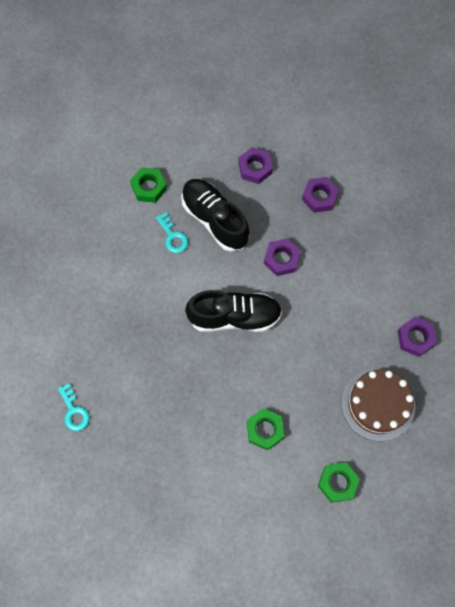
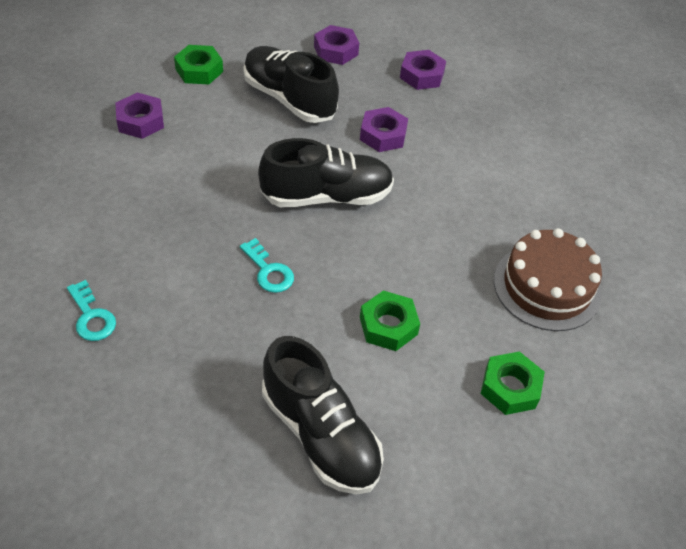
camera: 10 degrees left, 20 degrees down
turquoise key [156,212,188,253] -> turquoise key moved to [240,238,294,293]
purple nut [398,317,437,357] -> purple nut moved to [115,92,164,139]
none -> black shoe [262,336,384,495]

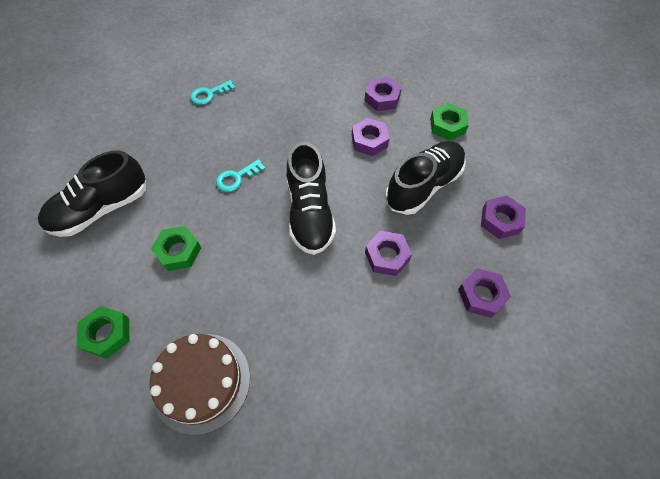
camera: 95 degrees right, 10 degrees up
none -> purple nut [352,118,389,156]

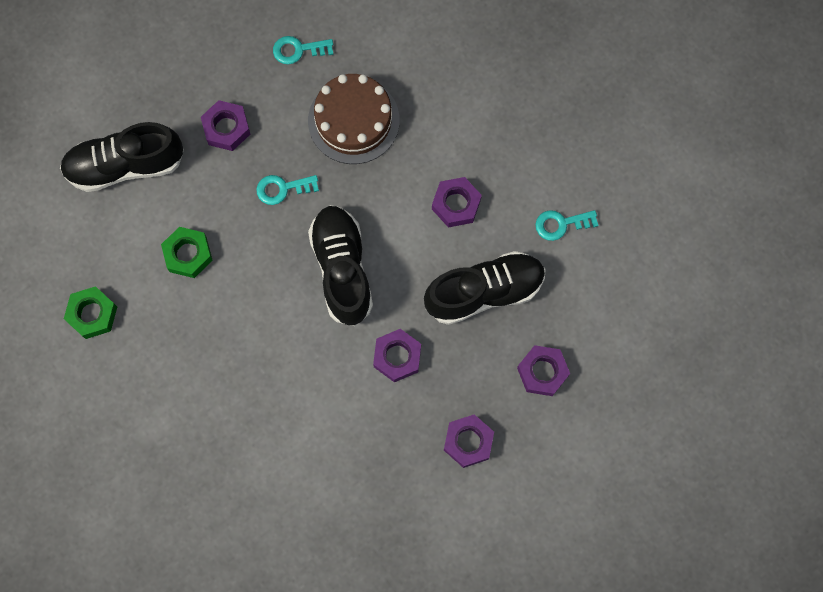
camera: 25 degrees right, 15 degrees up
brown cake [150,334,250,435] -> brown cake moved to [308,74,400,164]
black shoe [287,142,336,255] -> black shoe turned 150 degrees clockwise [308,205,373,326]
purple nut [365,77,402,111] -> purple nut moved to [201,100,250,151]
green nut [430,103,469,141] -> turquoise key [535,210,599,241]

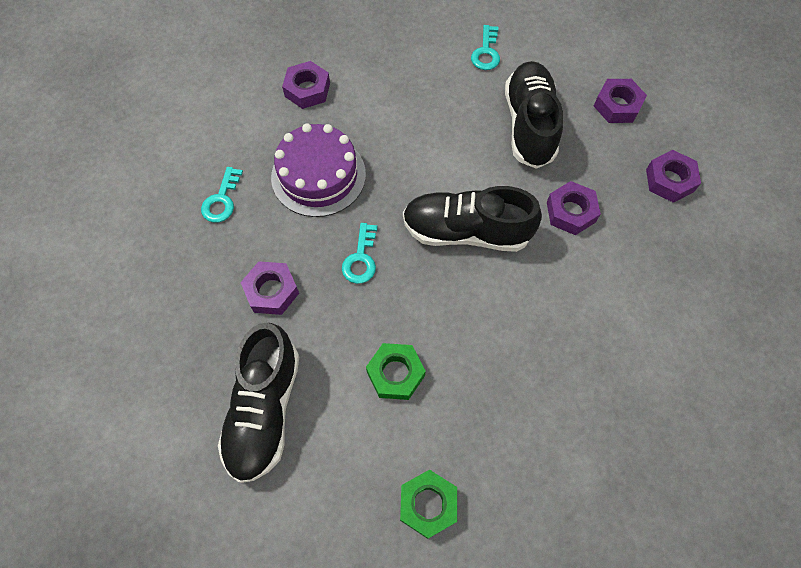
camera: 70 degrees left, 10 degrees down
brown cake [308,74,400,164] -> purple cake [271,123,366,217]
purple nut [432,177,482,227] -> purple nut moved to [282,61,330,109]

